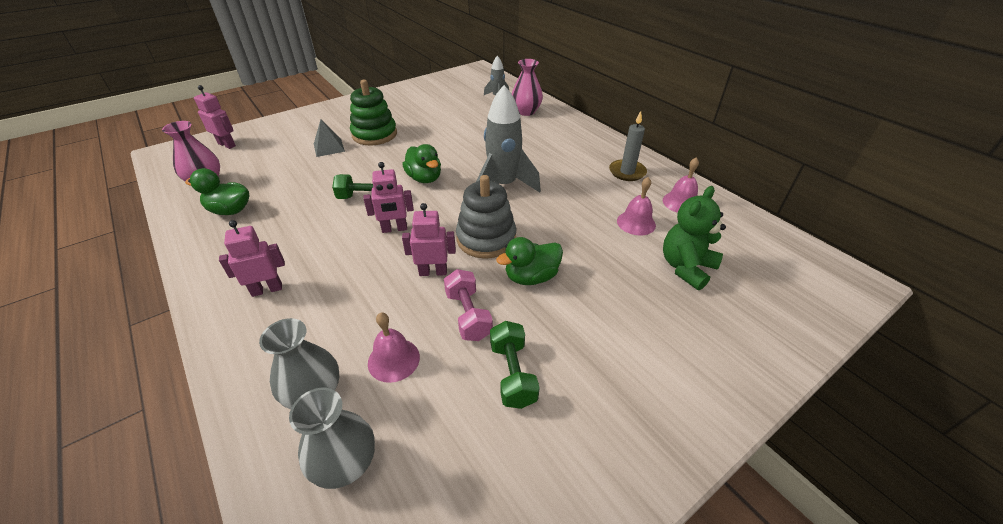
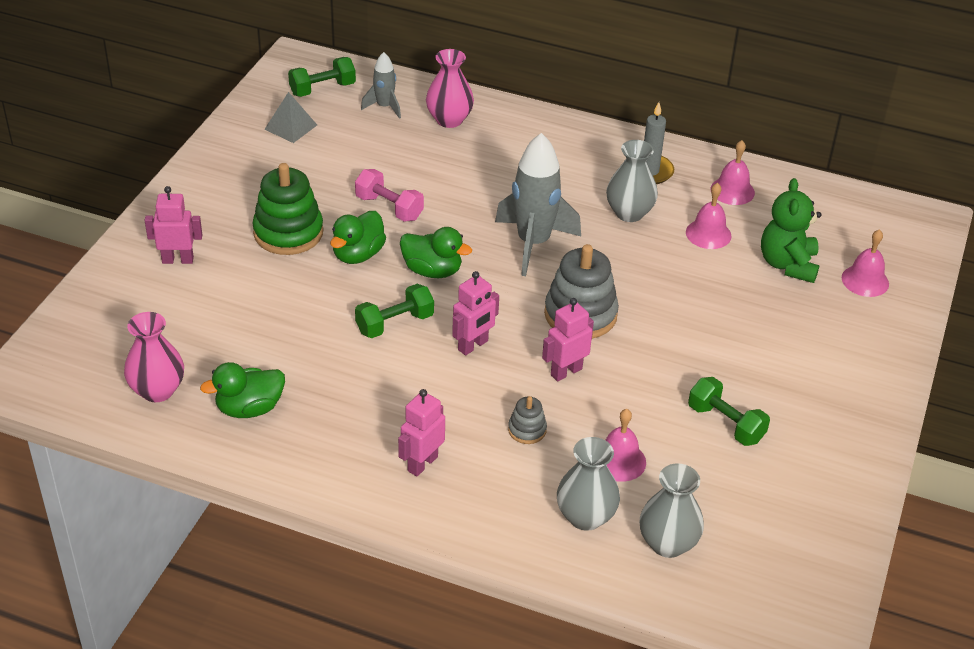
camera: 35 degrees left, 0 degrees up
pink robot [194,85,236,149] -> pink robot moved to [145,186,202,264]
grey pyramid [314,119,345,157] -> grey pyramid moved to [264,92,317,143]
pink dumbbell [444,269,493,341] -> pink dumbbell moved to [355,169,424,222]
green duck [496,237,563,285] -> green duck moved to [330,211,386,264]
none -> green dumbbell [288,57,356,97]
none -> grey stacking toy [508,396,547,444]
none -> grey vase [606,140,658,222]
none -> pink bell [842,229,889,297]

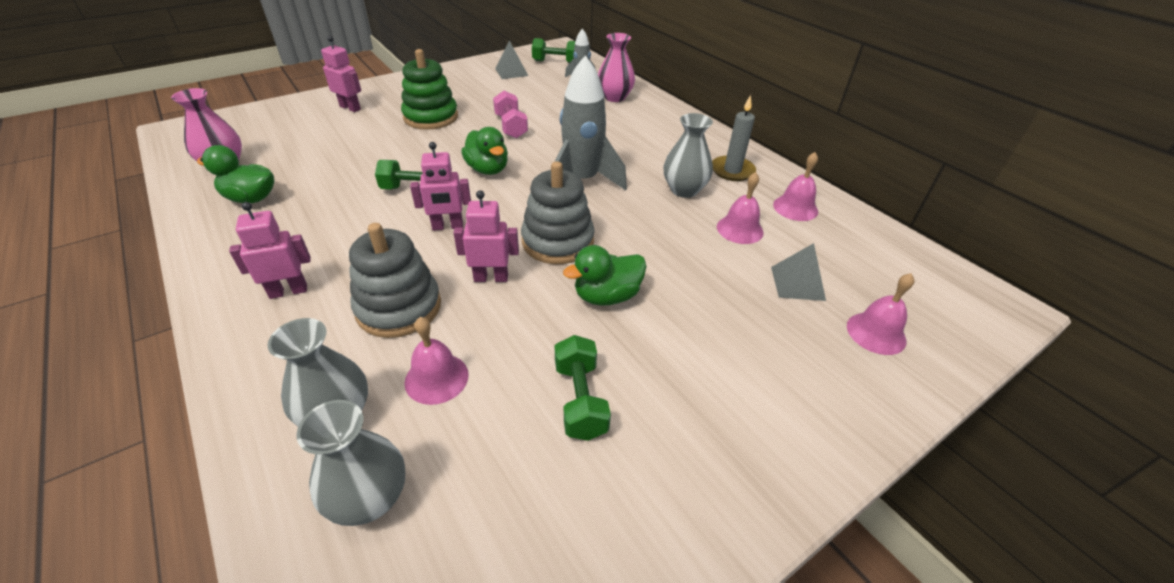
camera: 35 degrees right, 0 degrees up
green duck [330,211,386,264] -> green duck moved to [563,245,647,306]
grey stacking toy [508,396,547,444] -> grey stacking toy [349,223,441,338], size x2.06
green teddy bear [761,178,821,283] -> grey pyramid [771,243,826,301]

